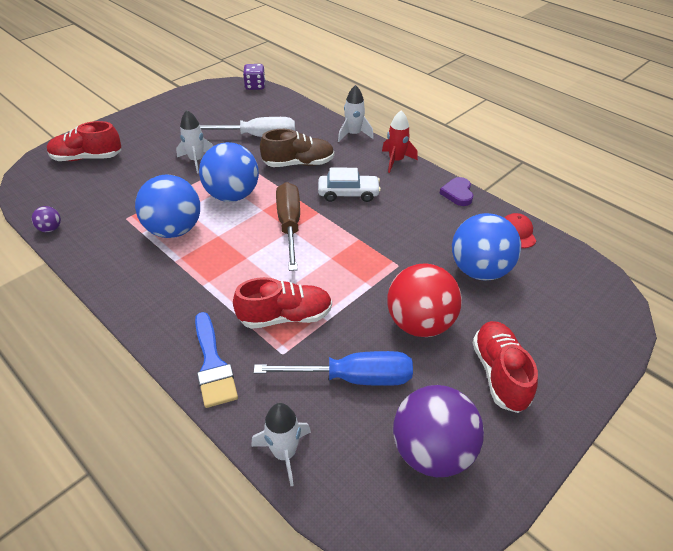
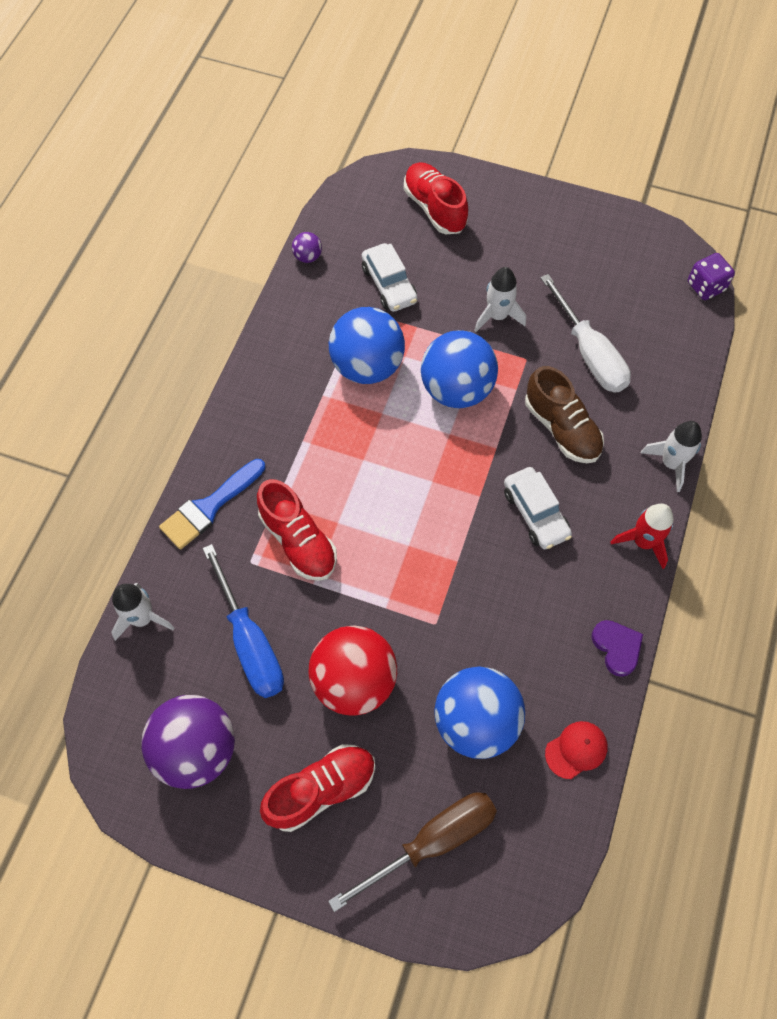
camera: 65 degrees right, 20 degrees up
brown screwdriver [276,182,300,271] -> brown screwdriver moved to [328,792,497,912]
purple heart [439,177,473,206] -> purple heart turned 90 degrees clockwise [591,620,643,677]
none -> white car [362,243,417,312]

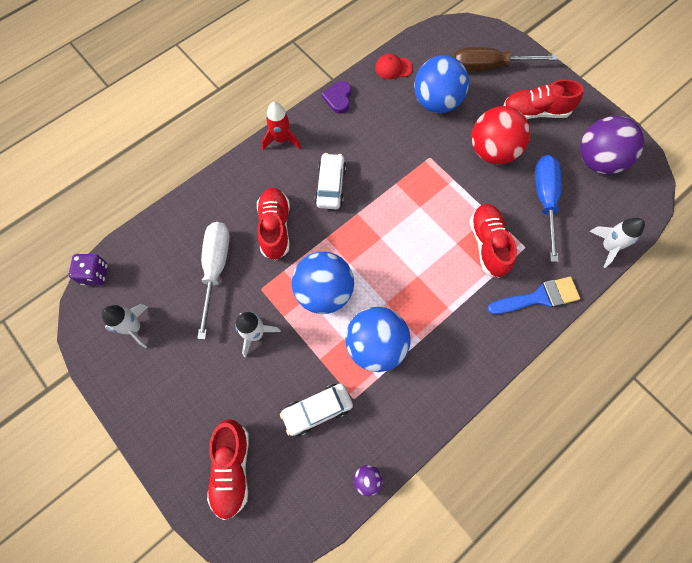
camera: 150 degrees left, 5 degrees up
white car [362,243,417,312] -> white car turned 120 degrees counterclockwise [280,383,353,436]
brown shoe [525,366,604,463] -> red shoe [257,188,290,260]
white rocket [641,421,702,492] -> white rocket moved to [102,304,148,348]

